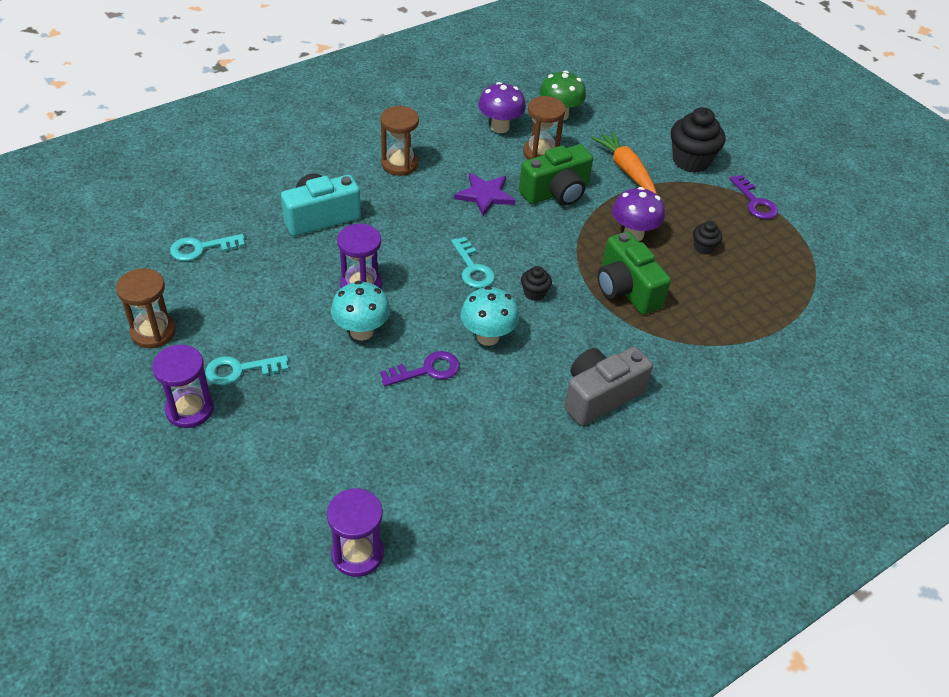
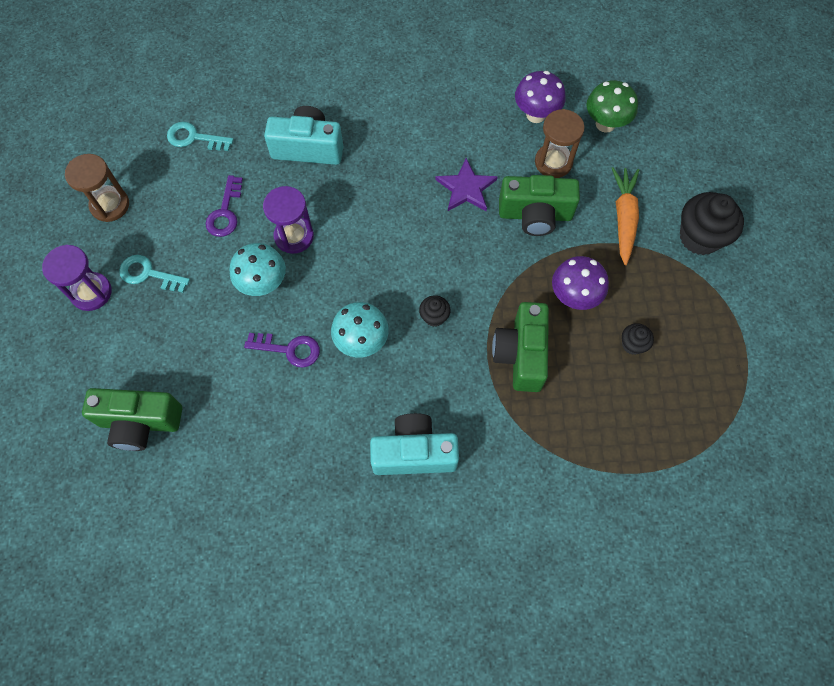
camera: 35 degrees right, 20 degrees up
purple hourglass [327,488,384,577] -> none
brown hourglass [380,106,419,176] -> none
turquoise key [451,237,495,288] -> none
grey camera [564,347,653,426] -> turquoise camera [370,413,459,475]
purple key [730,175,778,219] -> purple key moved to [206,175,243,237]
none -> green camera [82,388,182,451]

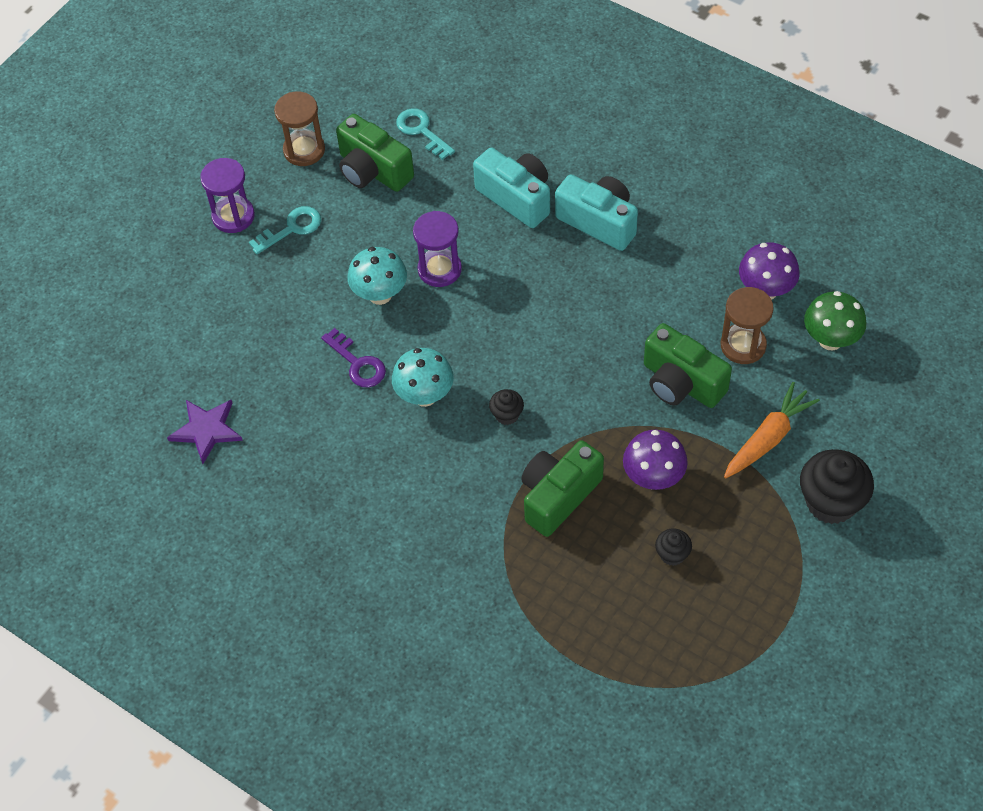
camera: 40 degrees right, 10 degrees down
green camera [82,388,182,451] -> green camera moved to [336,114,414,192]
turquoise key [119,255,190,293] -> turquoise key turned 90 degrees clockwise [249,206,321,254]
purple key [206,175,243,237] -> none
turquoise camera [370,413,459,475] -> turquoise camera moved to [555,174,638,251]
purple star [435,158,498,211] -> purple star moved to [167,400,243,464]

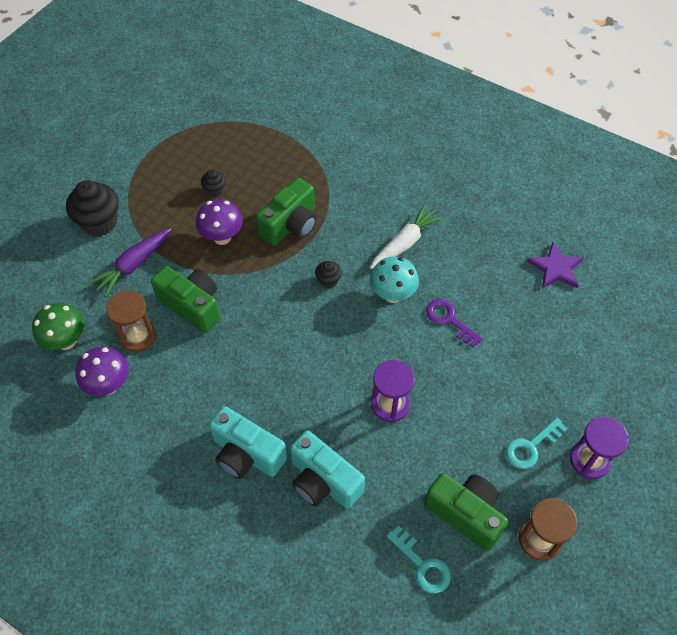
camera: 175 degrees right, 0 degrees up
turquoise mushroom [347,247,407,305] -> none
orange carrot [724,382,820,478] -> purple carrot [89,228,172,297]
none -> white carrot [370,204,443,269]

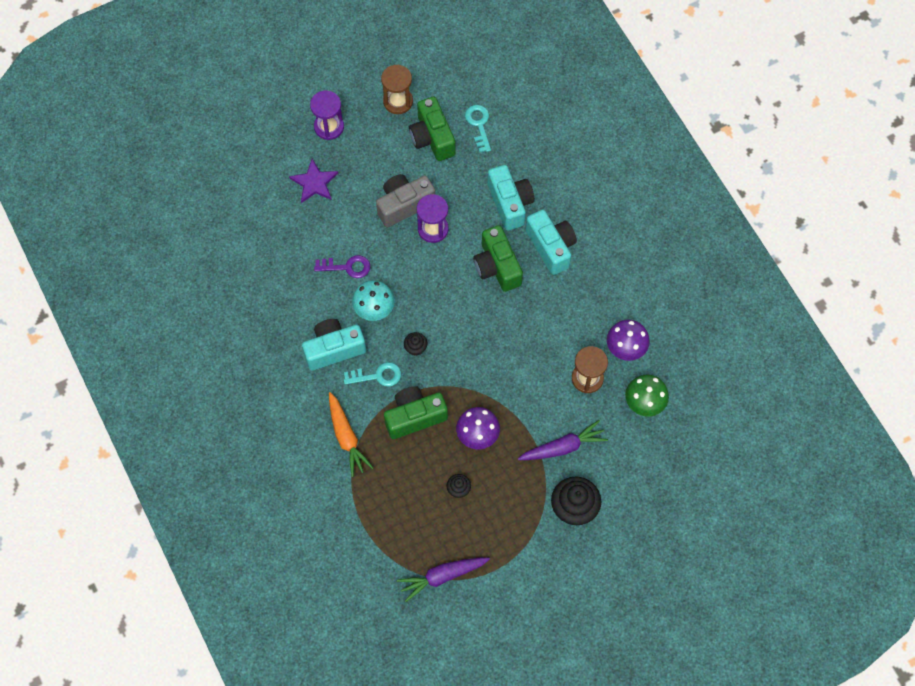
camera: 150 degrees left, 10 degrees up
green camera [151,266,220,333] -> green camera moved to [473,225,523,292]
white carrot [370,204,443,269] -> turquoise camera [302,319,366,371]
purple key [426,299,483,348] -> purple key turned 75 degrees counterclockwise [314,255,371,278]
turquoise key [506,418,567,469] -> turquoise key moved to [344,362,401,387]
purple star [527,242,584,289] -> purple star moved to [289,159,338,203]
none -> orange carrot [329,392,373,477]
none -> grey camera [376,174,435,228]
none -> purple carrot [397,557,490,602]

